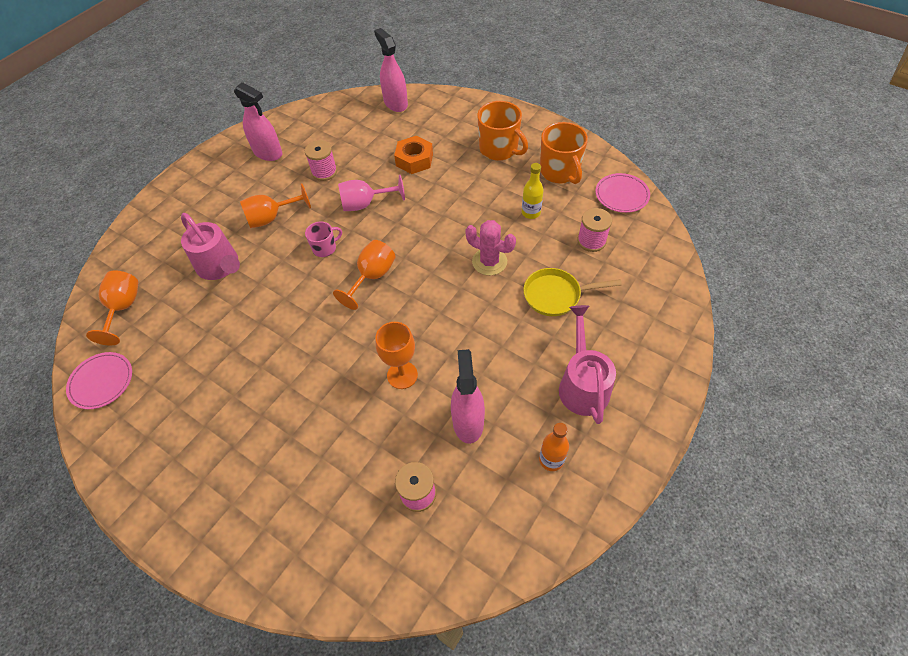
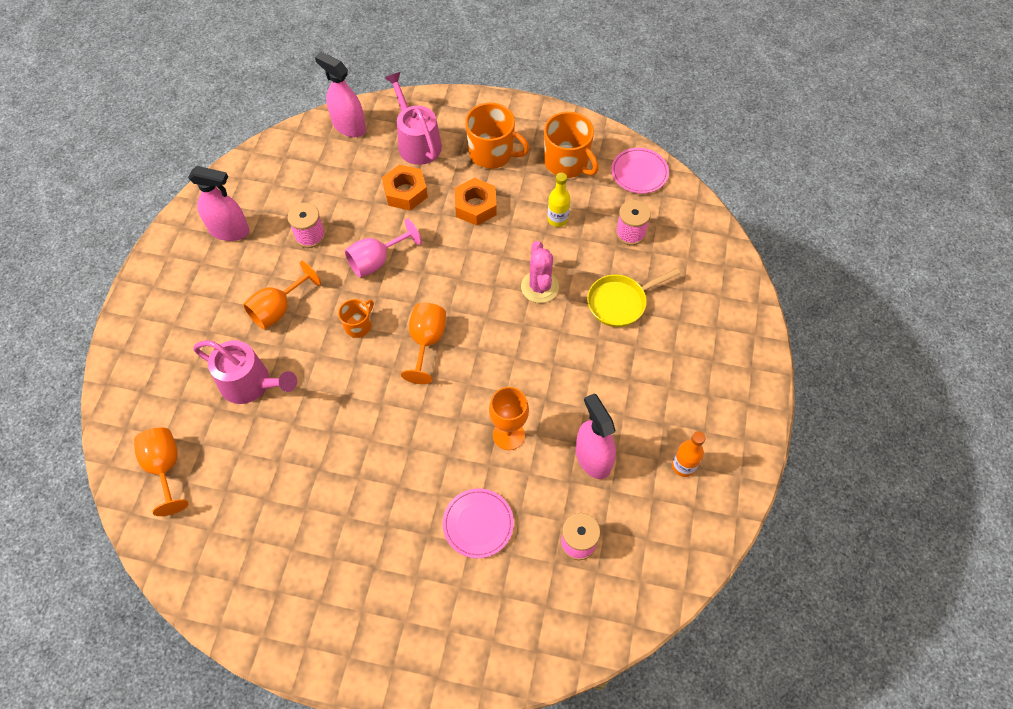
camera: 25 degrees left, 5 degrees up
pink plate [66,352,132,409] -> pink plate moved to [442,488,514,558]
pink mug [305,222,342,257] -> orange mug [338,299,374,338]
pink cactus [465,220,516,275] -> pink cactus turned 75 degrees clockwise [521,241,559,303]
pink watering can [559,305,616,424] -> pink watering can moved to [385,72,442,165]
none -> orange nut [455,178,497,226]

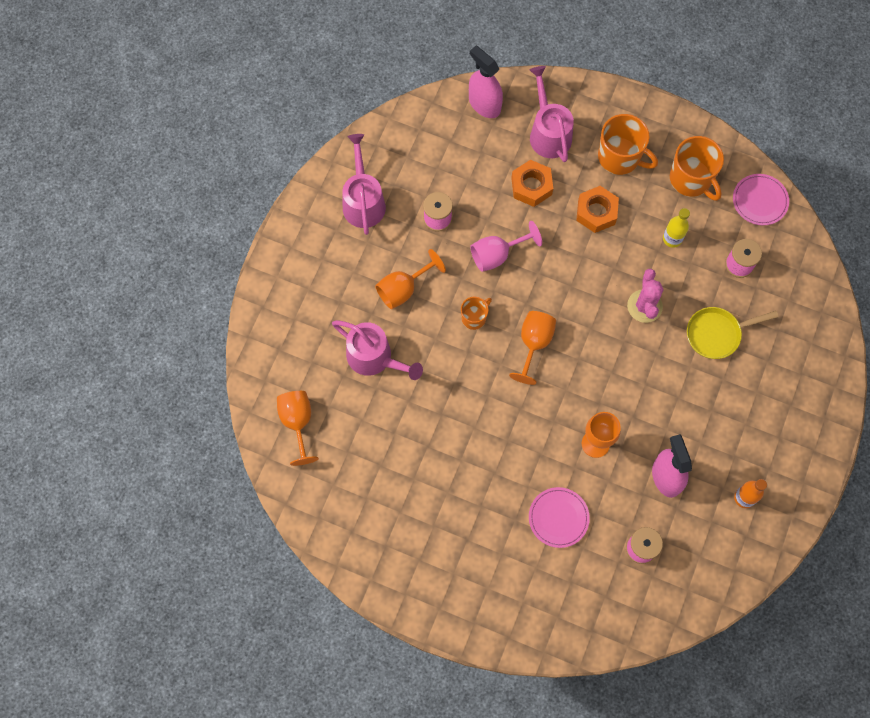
camera: 10 degrees right, 10 degrees up
pink spray bottle [188,166,249,241] -> pink watering can [342,134,386,235]

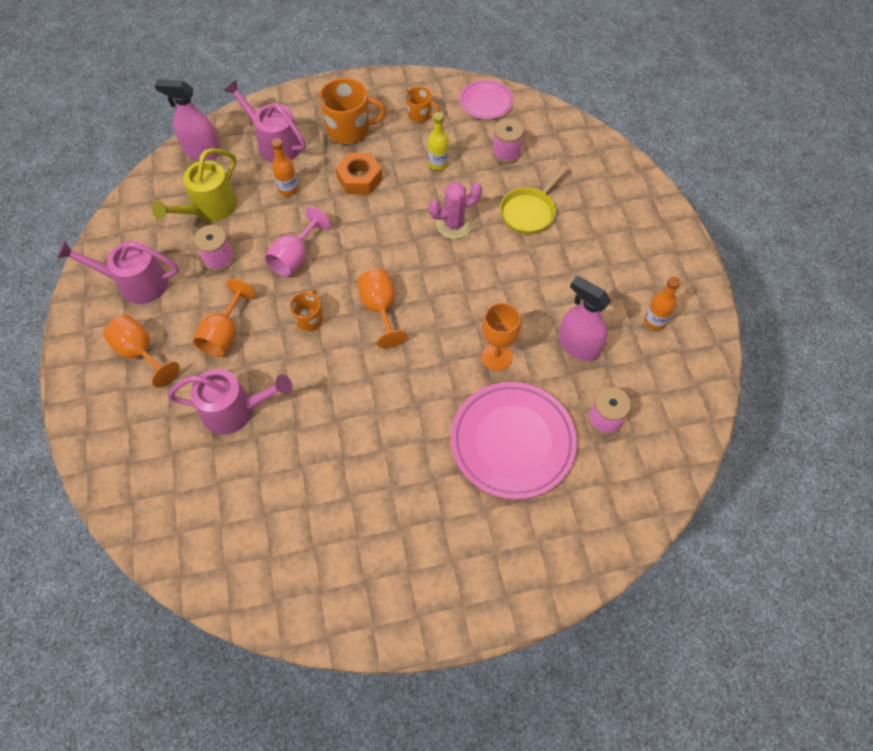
camera: 35 degrees left, 10 degrees down
orange goblet [277,391,319,466] -> orange goblet moved to [103,315,180,387]
pink watering can [342,134,386,235] -> pink watering can turned 45 degrees counterclockwise [57,241,179,304]
orange nut [511,160,553,207] -> orange bottle [271,138,298,196]
pink plate [529,487,590,548] -> pink plate [451,382,577,499], size x1.82
pink cactus [627,269,664,323] -> pink cactus turned 75 degrees counterclockwise [429,182,482,239]
orange mug [670,136,724,201] -> orange mug [406,87,440,123], size x0.56
none -> yellow watering can [152,148,237,221]

